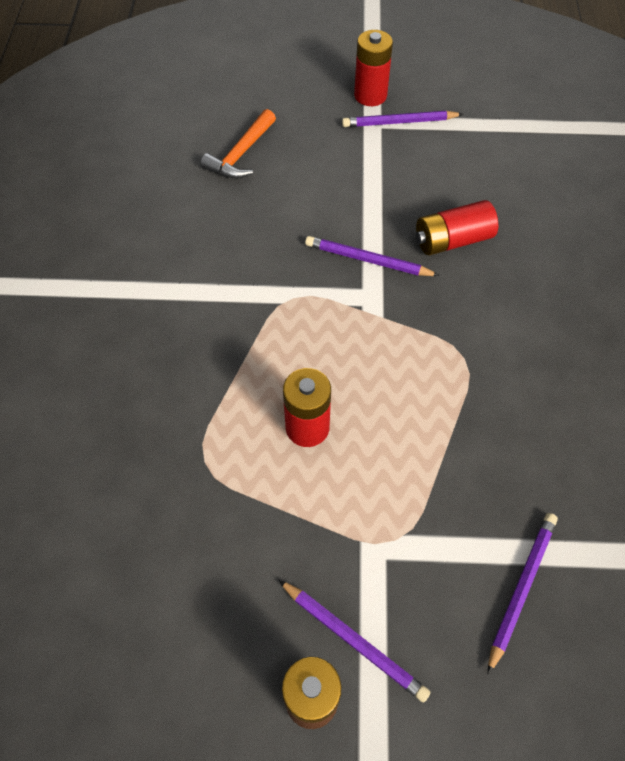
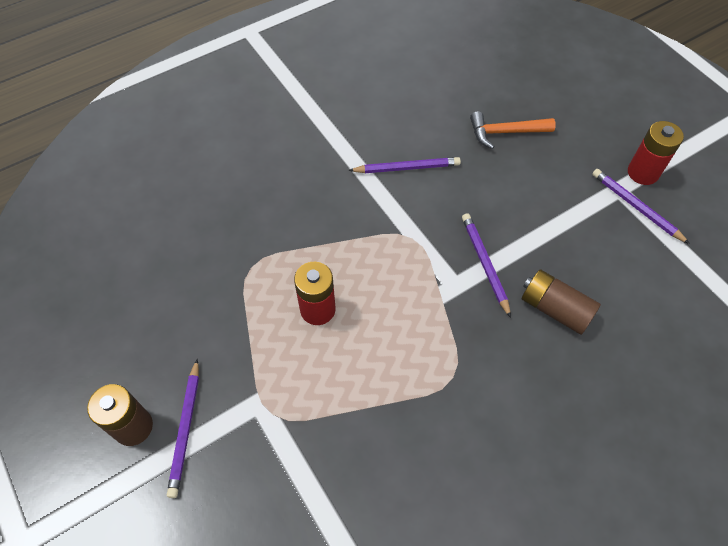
camera: 55 degrees right, 0 degrees up
red battery [416,200,498,255] -> brown battery [522,270,601,335]
purple pencil [488,513,558,674] -> purple pencil moved to [348,157,461,173]

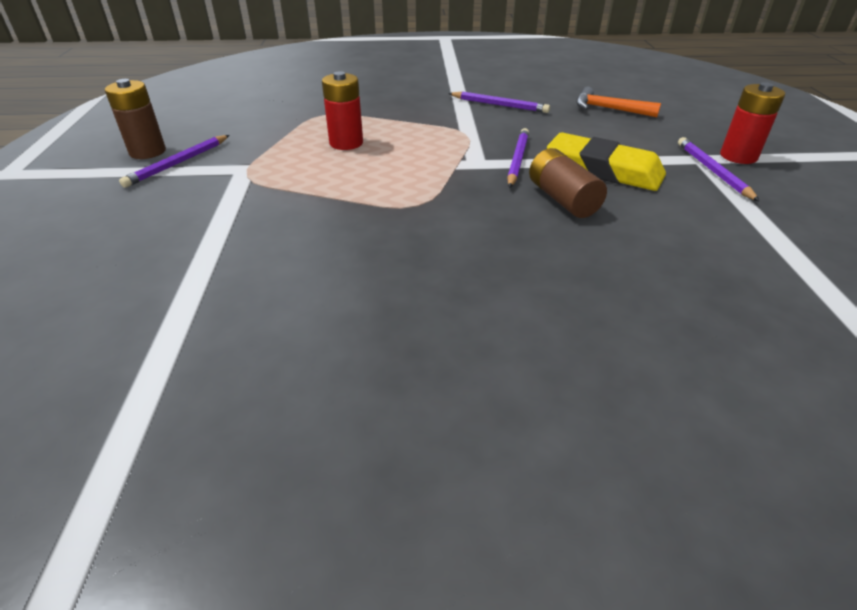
camera: 30 degrees right, 20 degrees down
none -> yellow eraser [547,132,666,191]

